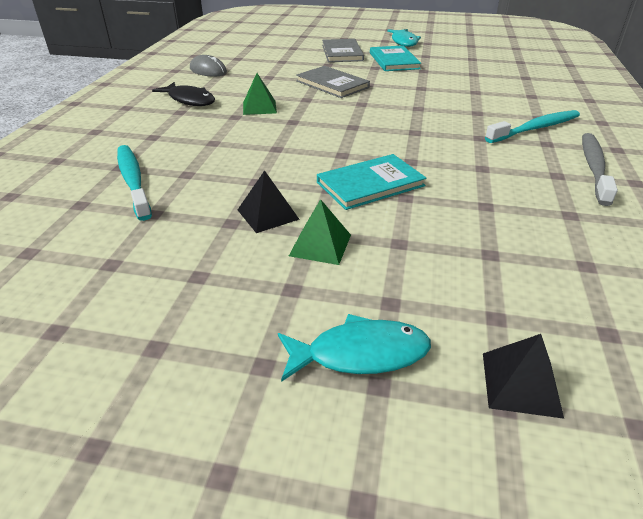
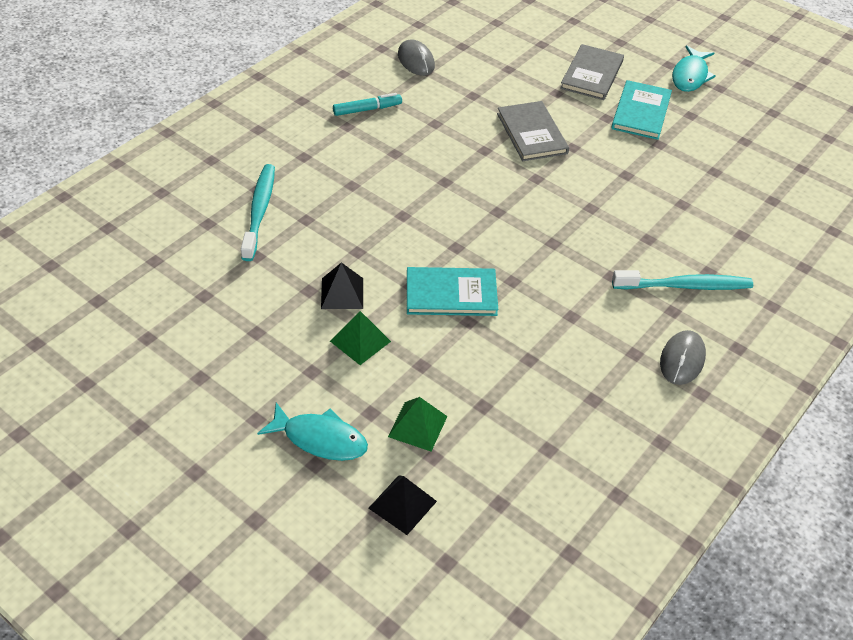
camera: 25 degrees right, 10 degrees up
black fish [152,82,215,106] -> turquoise marker [333,93,402,116]
green pyramid [243,73,277,115] -> green pyramid moved to [388,397,448,452]
grey toothbrush [582,133,618,206] -> grey mouse [660,330,706,385]

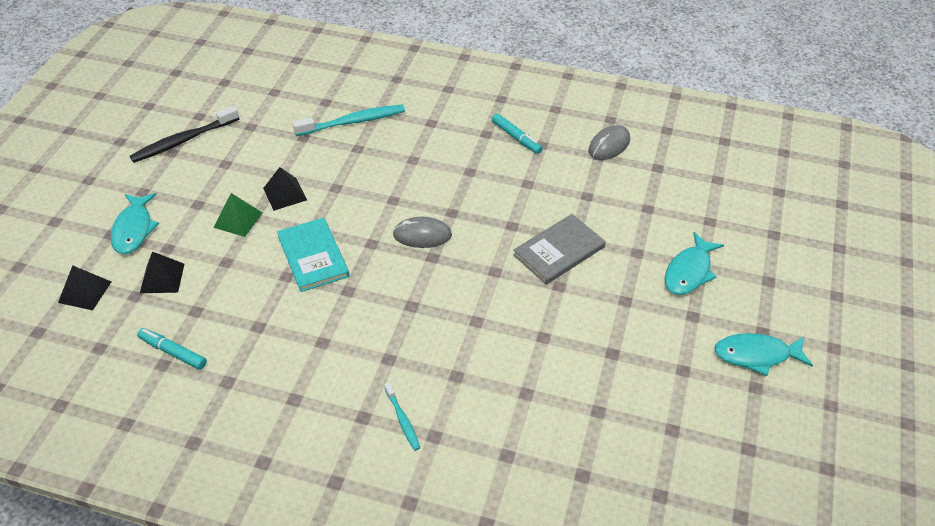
camera: 70 degrees right, 0 degrees up
green pyramid [388,397,448,452] -> black pyramid [140,251,184,293]
grey book [560,44,624,100] -> turquoise fish [665,232,724,295]
turquoise book [611,80,672,140] -> none
turquoise toothbrush [612,270,753,290] -> turquoise toothbrush [384,382,420,451], size x0.54
grey mouse [660,330,706,385] -> grey mouse moved to [393,217,452,248]
none -> black toothbrush [130,105,239,163]
none -> turquoise marker [137,328,207,370]

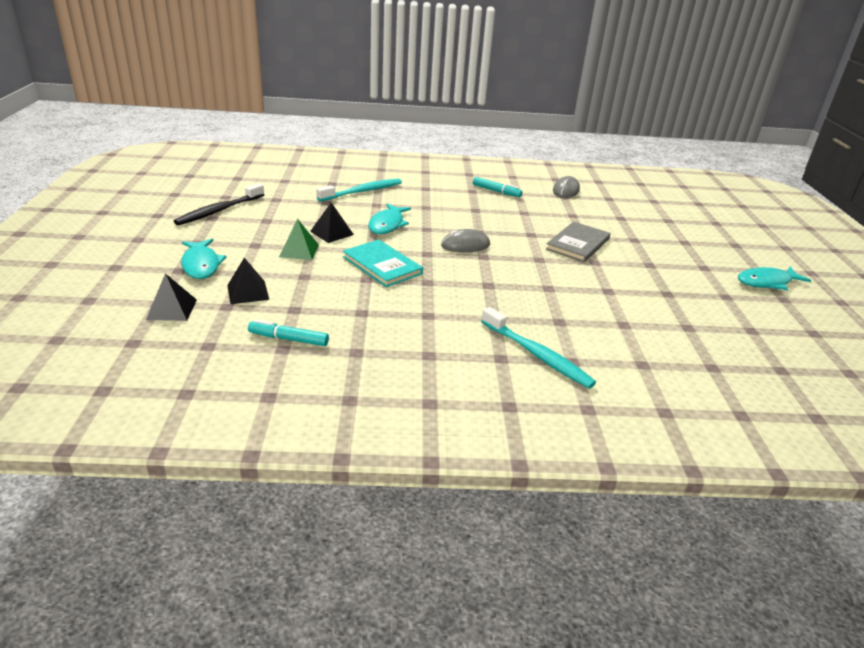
camera: 20 degrees left, 15 degrees down
turquoise toothbrush [384,382,420,451] -> turquoise toothbrush [481,307,596,389], size x1.85
turquoise fish [665,232,724,295] -> turquoise fish moved to [368,204,411,234]

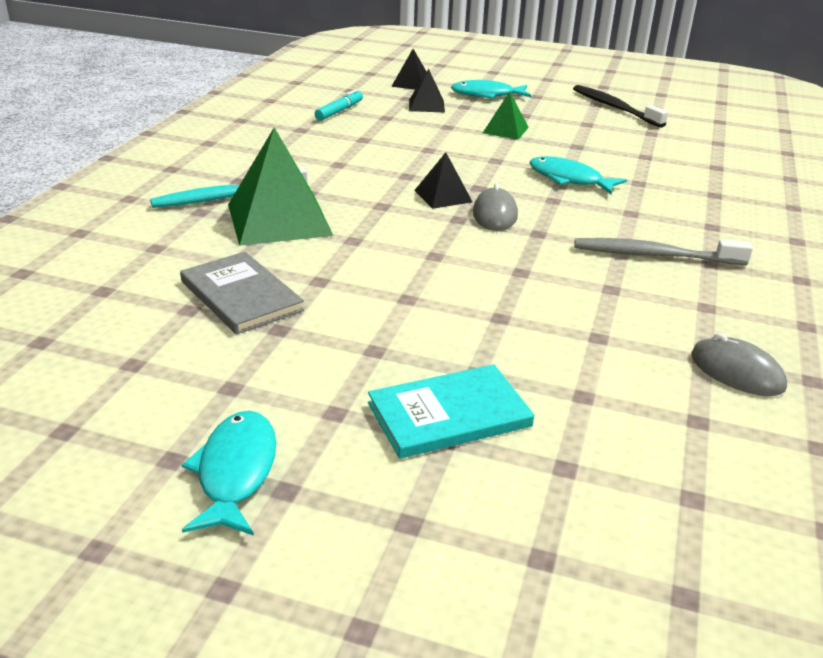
camera: 110 degrees right, 0 degrees up
black pyramid [310,202,354,243] -> black pyramid moved to [414,152,472,209]
turquoise toothbrush [316,179,402,201] -> none
turquoise book [343,239,423,287] -> turquoise book moved to [368,364,534,459]
turquoise marker [473,177,522,197] -> none
grey book [546,222,611,262] -> grey book moved to [180,252,304,334]
none -> green pyramid [228,127,333,246]
none -> grey toothbrush [574,238,753,265]

